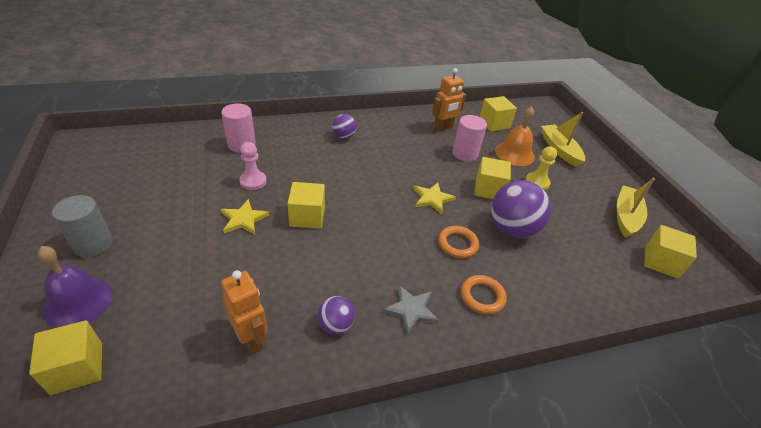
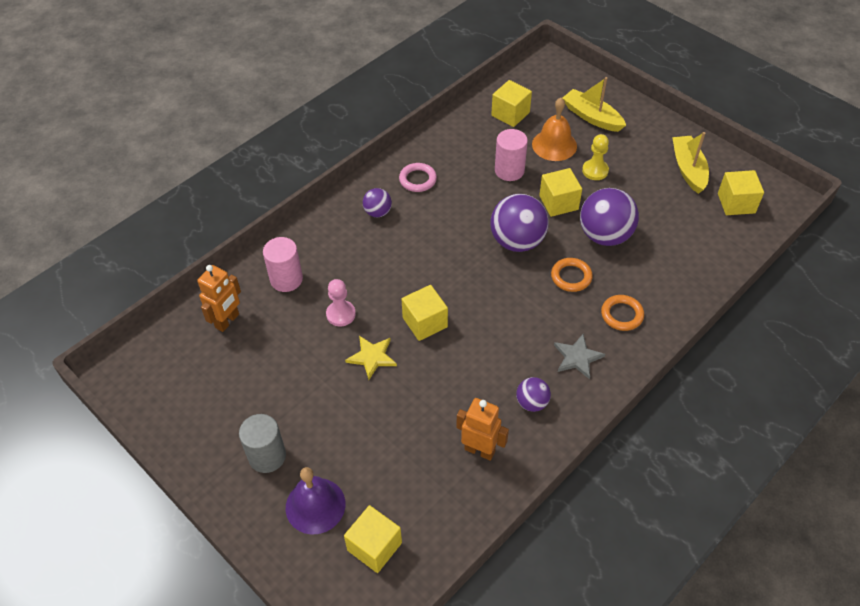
camera: 25 degrees left, 10 degrees up
yellow star [413,183,456,214] -> purple ball [490,194,549,252]
orange robot [432,68,466,132] -> orange robot moved to [197,265,241,332]
none -> pink ring [399,163,437,192]

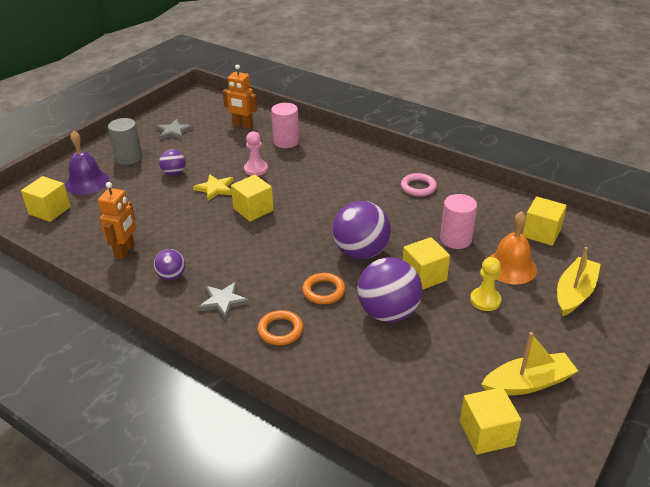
camera: 80 degrees right, 15 degrees down
purple ball [363,188,392,217] -> purple ball moved to [159,149,186,175]
none -> grey star [156,119,193,140]

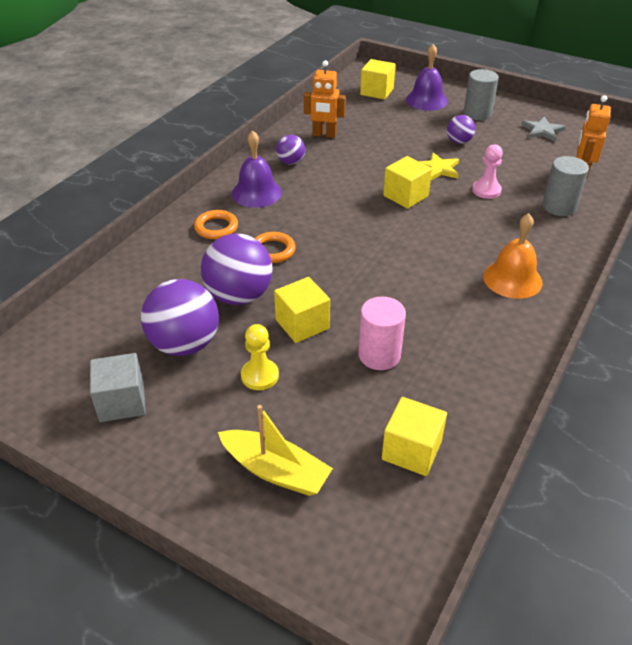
camera: 85 degrees right, 5 degrees up
grey star [198,282,250,320] -> purple bell [232,131,282,208]
pink cylinder [271,103,299,148] -> grey cylinder [542,156,589,216]
purple ball [332,201,391,259] -> purple ball moved to [141,279,219,356]
pink ring [401,173,437,196] -> none
yellow cube [460,387,521,455] -> none
yellow boat [481,332,578,396] -> grey cube [90,353,146,422]
orange bell [489,211,537,284] -> orange bell moved to [483,213,543,299]

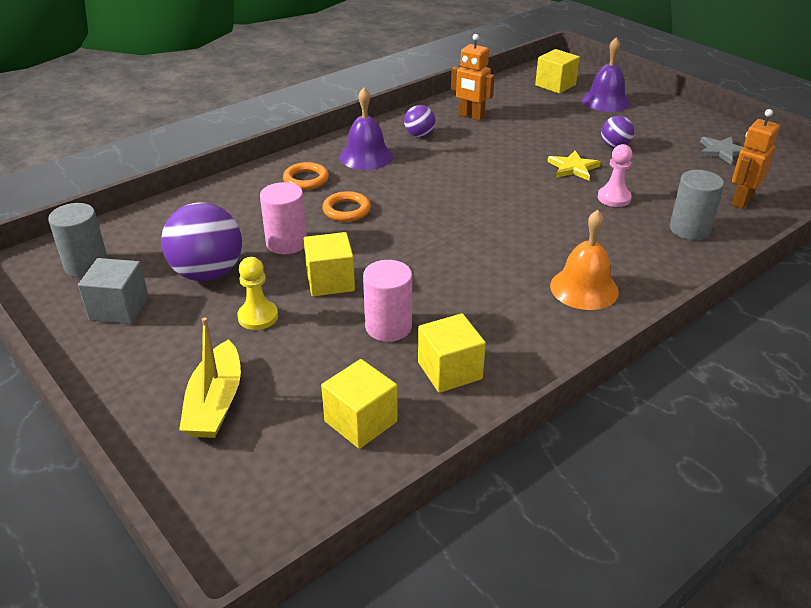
camera: 20 degrees right, 5 degrees down
purple ball [201,233,273,305] -> pink cylinder [260,182,307,254]
yellow boat [218,405,333,496] -> yellow boat turned 45 degrees clockwise [179,318,241,438]
yellow cube [383,156,432,209] -> yellow cube moved to [418,313,486,393]
grey cylinder [464,69,499,120] -> grey cylinder moved to [48,203,108,278]

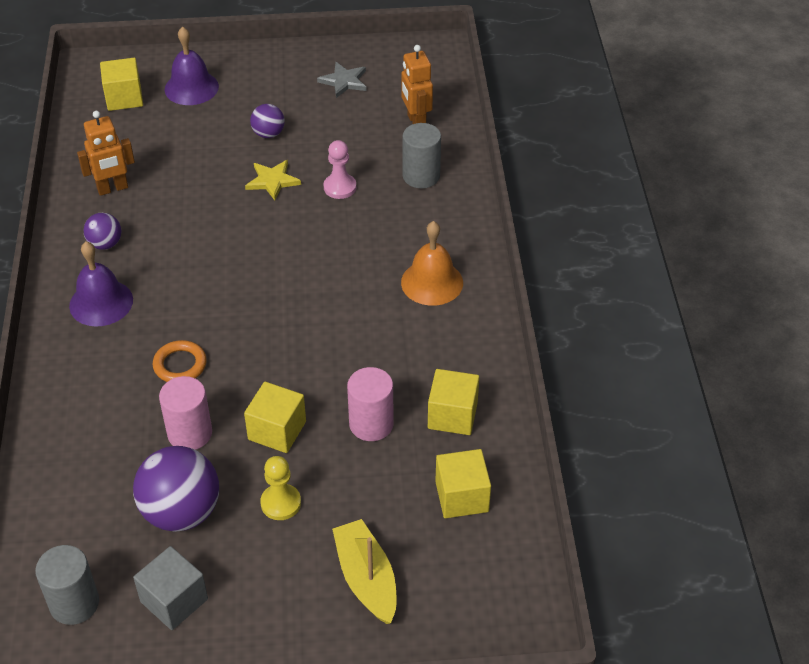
camera: 55 degrees left, 10 degrees up
yellow boat [179,318,241,438] -> yellow boat turned 150 degrees counterclockwise [332,519,396,624]
orange ring [283,162,329,190] -> none

